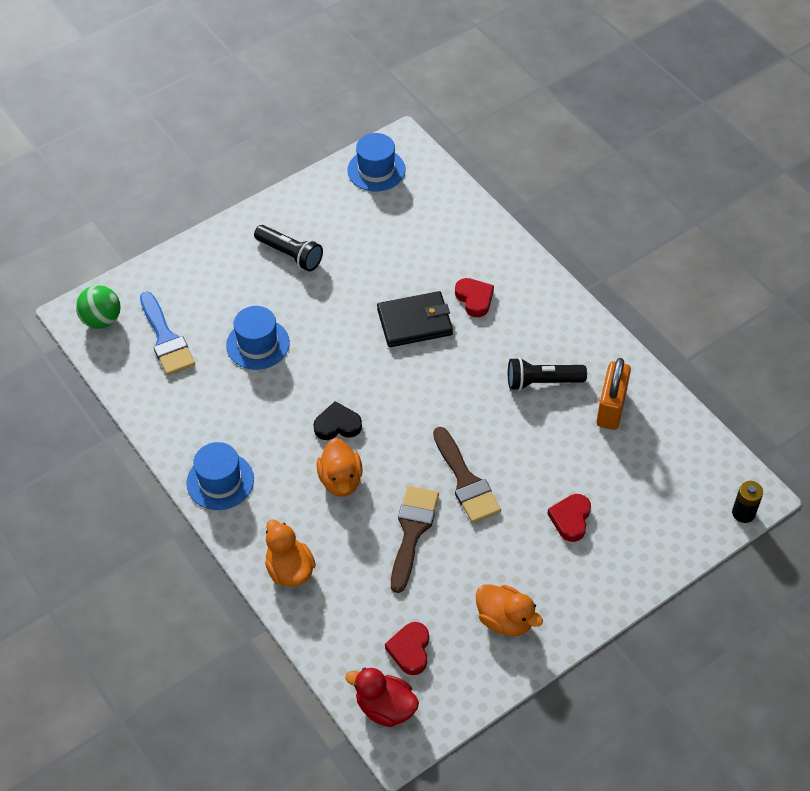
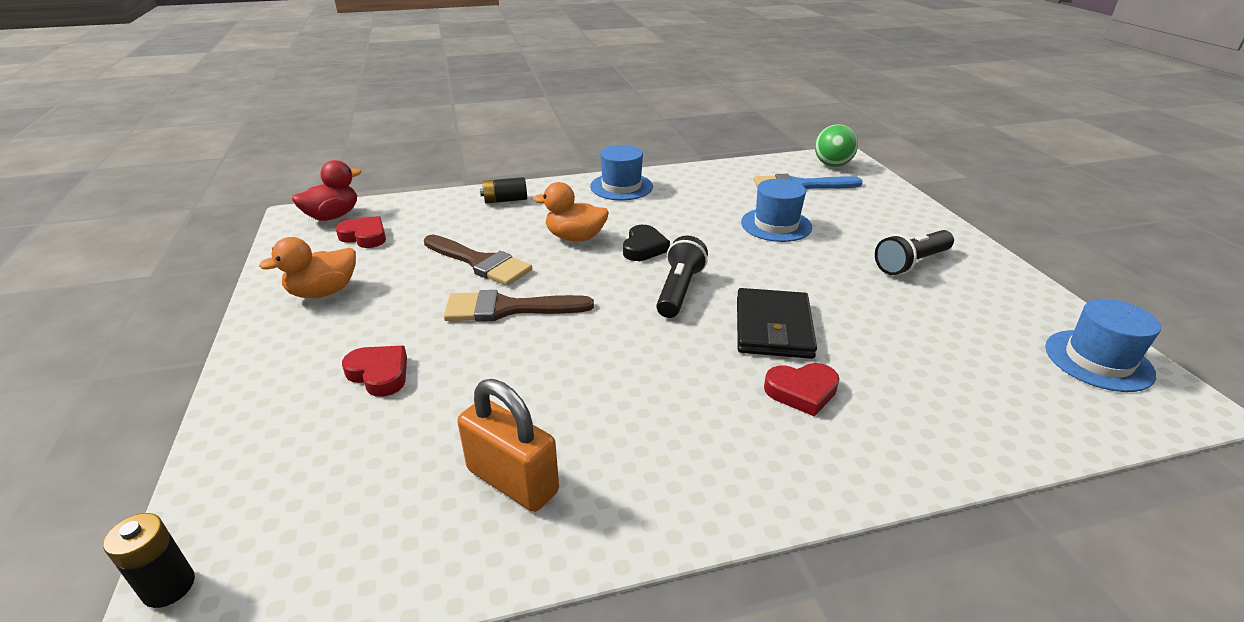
camera: 110 degrees right, 20 degrees down
orange duck [265,519,316,587] -> black battery [480,177,527,204]
black flashlight [508,357,587,391] -> black flashlight moved to [656,236,708,318]

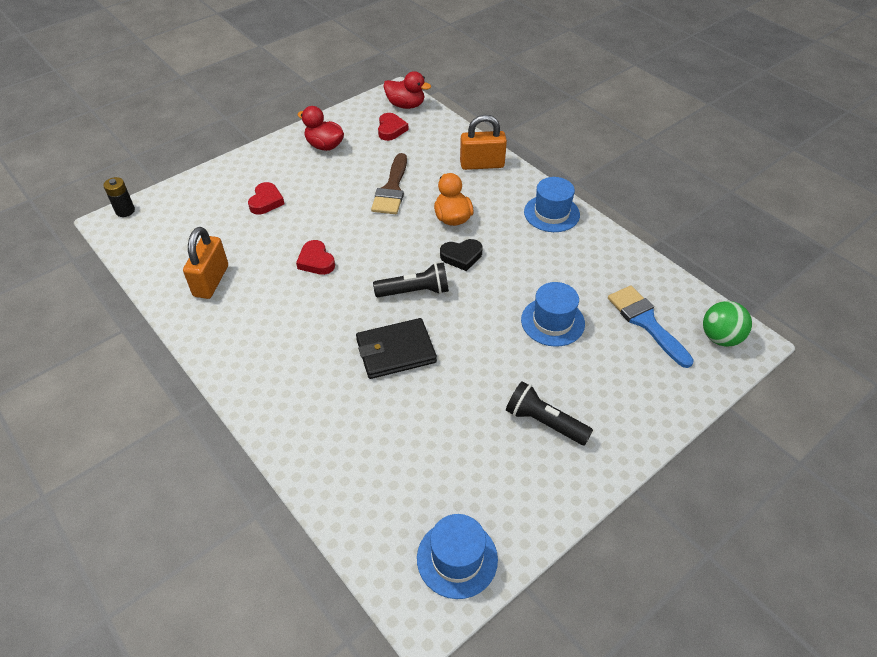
camera: 65 degrees right, 15 degrees up
orange duck [259,237,356,298] -> red duck [297,106,344,151]
brown brush [444,290,594,322] -> none
black battery [480,177,527,204] -> orange padlock [460,115,507,170]
red heart [764,363,839,416] -> red heart moved to [296,240,335,275]

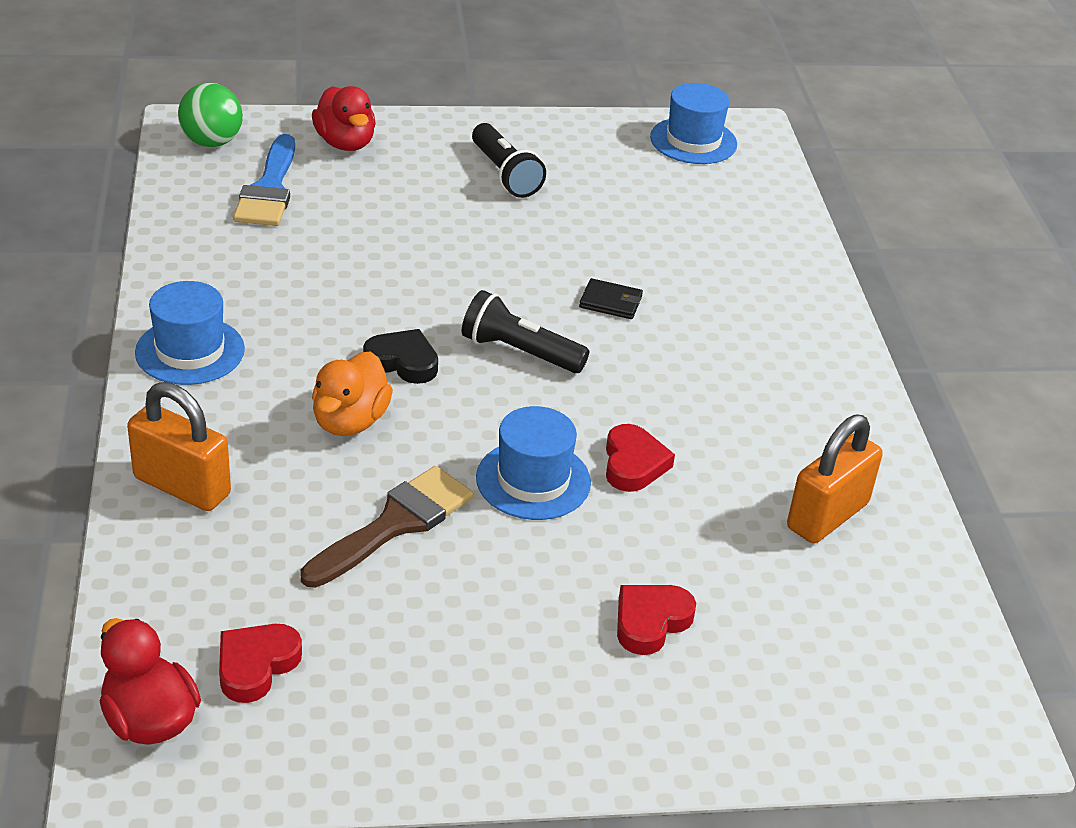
camera: 150 degrees left, 10 degrees down
black battery [103,177,135,217] -> none
red duck [297,106,344,151] -> red duck moved to [312,86,376,151]
black wallet [356,318,437,379] -> black wallet [579,278,643,319], size x0.52
blue hat [521,282,585,347] -> blue hat moved to [476,406,591,520]

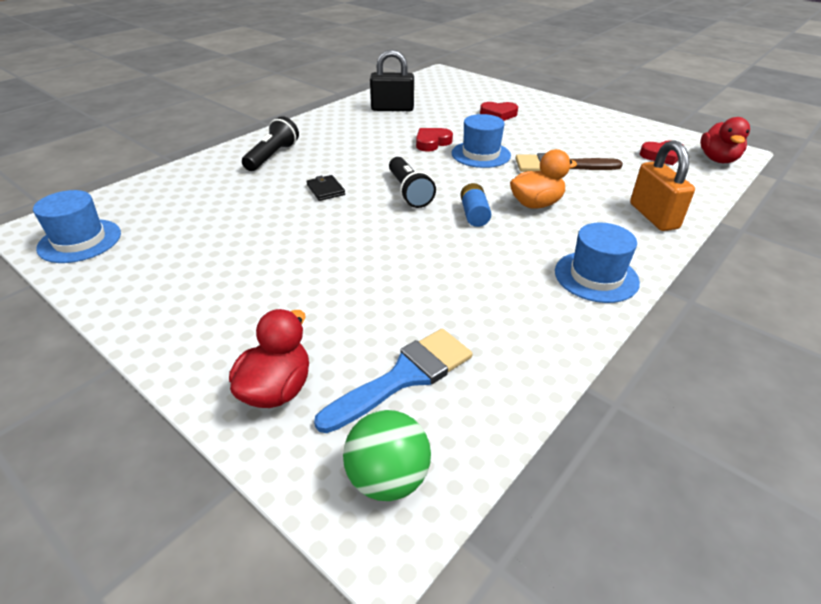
camera: 130 degrees left, 0 degrees up
black heart [363,329,438,384] -> blue battery [460,183,491,227]
black flashlight [472,123,546,198] -> black flashlight moved to [242,116,299,171]
orange padlock [787,414,883,543] -> black padlock [370,50,414,111]

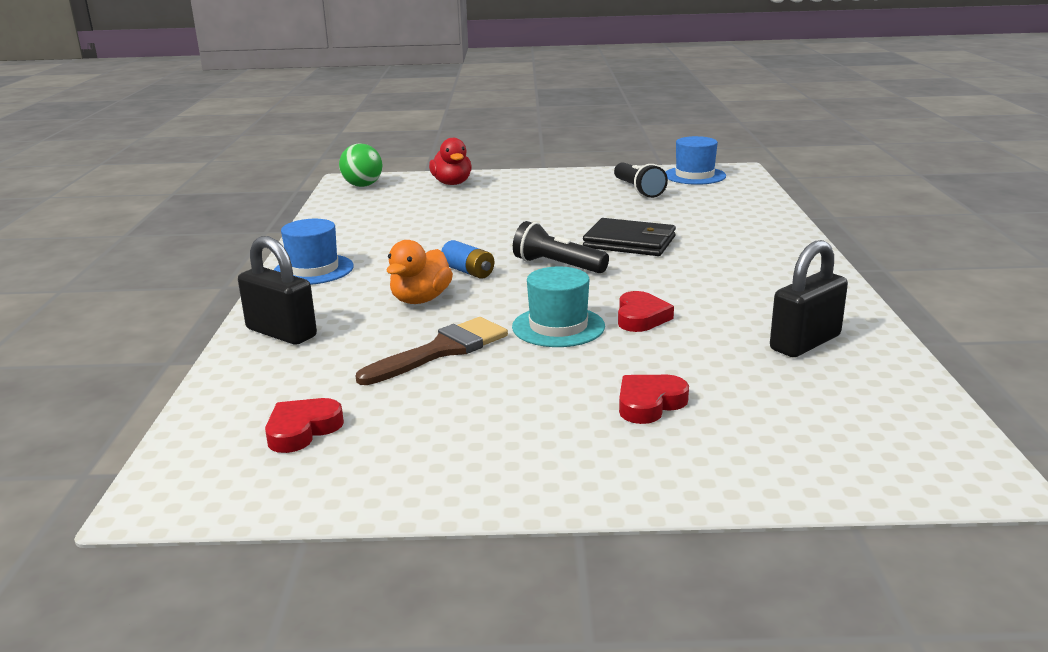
camera: 140 degrees right, 15 degrees down
black flashlight [242,116,299,171] -> black flashlight moved to [614,162,668,198]
black wallet [307,175,345,201] -> black wallet [583,218,676,256], size x1.92
blue brush [314,328,473,433] -> none
blue hat [452,114,511,168] -> turquoise hat [512,266,605,347]
orange padlock [630,140,695,231] -> black padlock [238,236,317,345]
red duck [700,117,750,163] -> none

